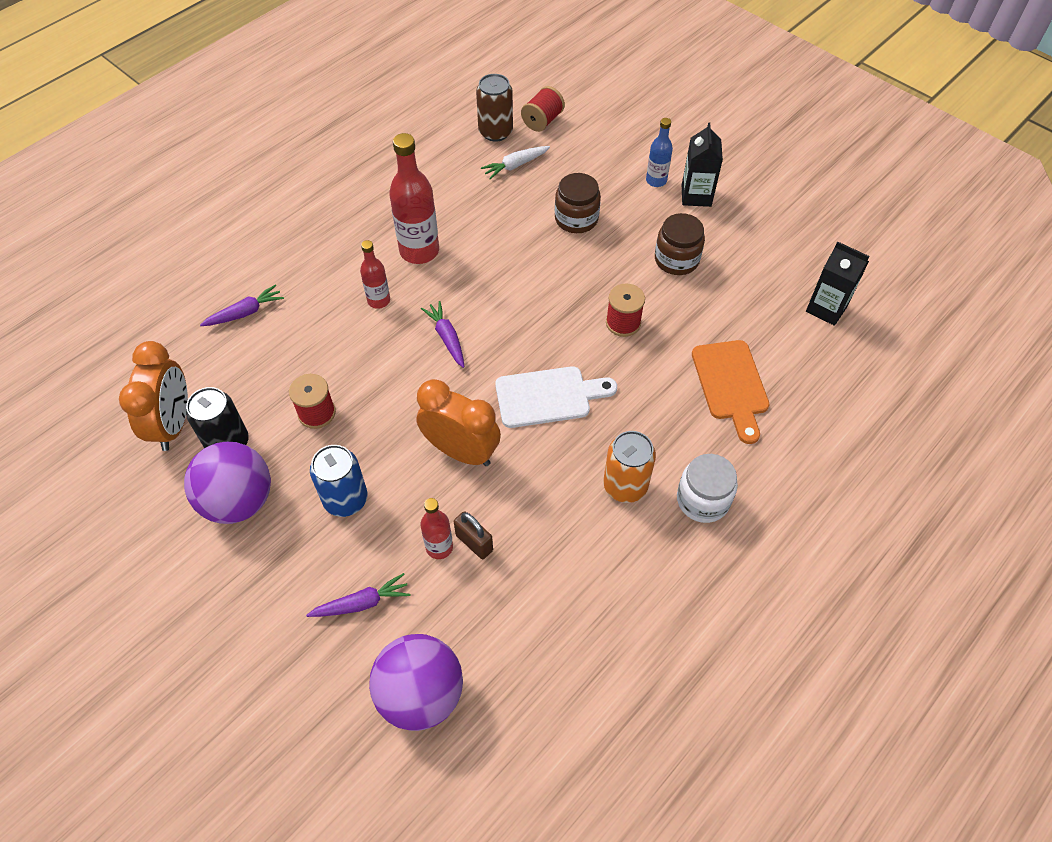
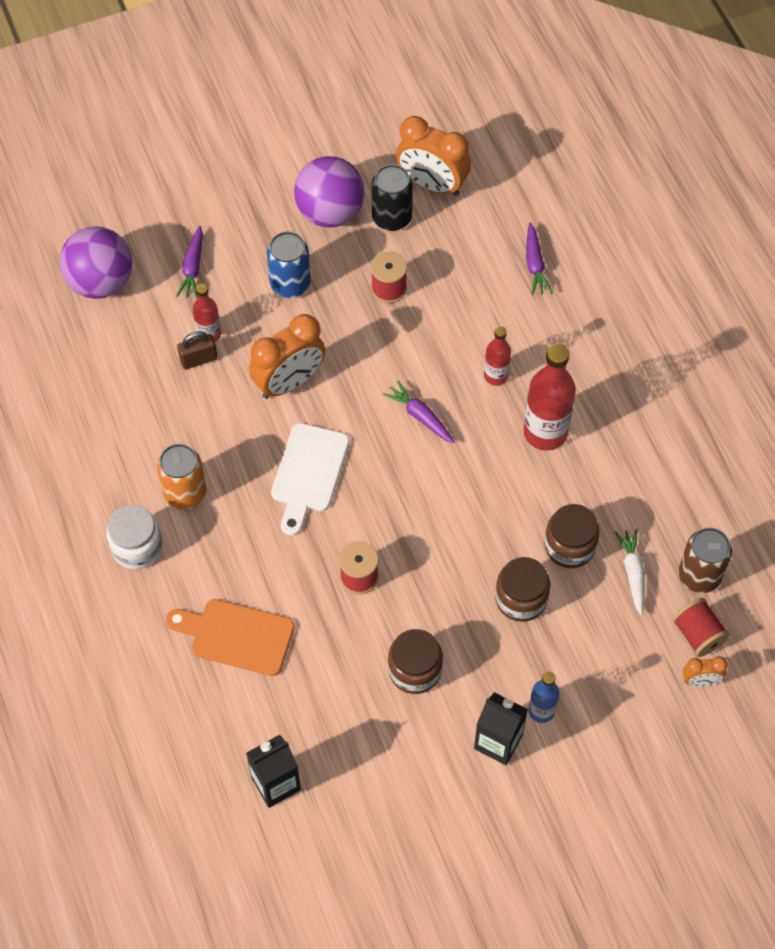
camera: 115 degrees right, 5 degrees up
purple carrot [421,301,464,368] -> purple carrot turned 135 degrees counterclockwise [383,381,454,443]
none -> brown jar [544,504,599,568]
none -> orange clock [683,656,728,686]

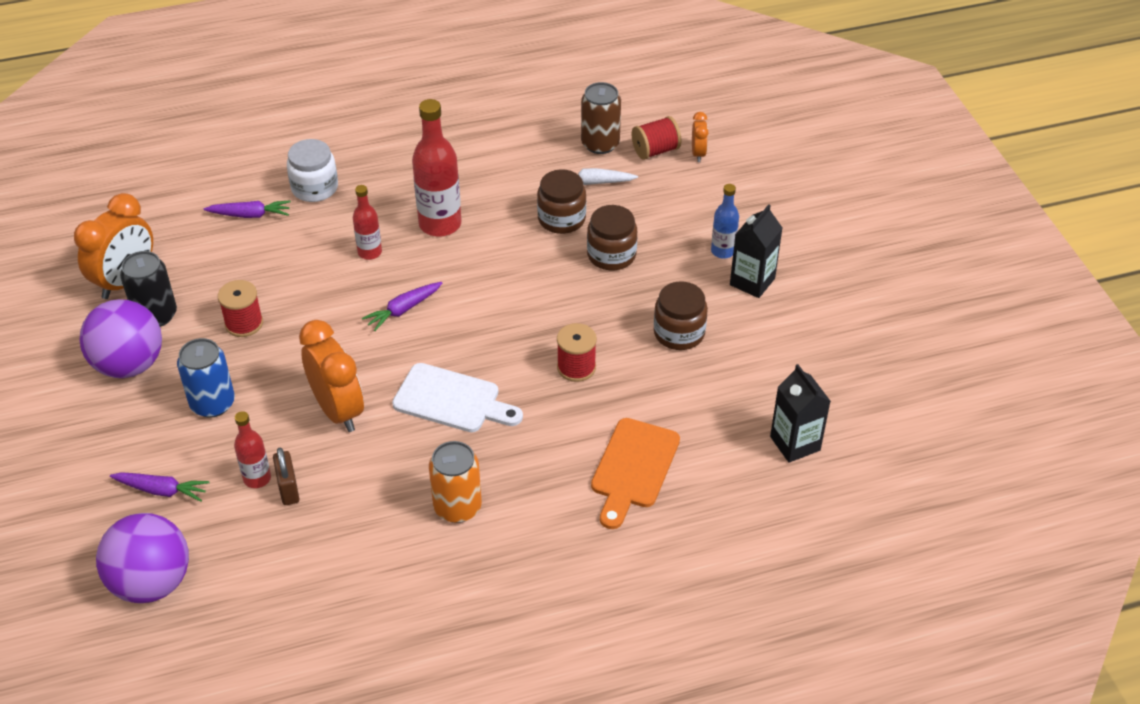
camera: 85 degrees left, 15 degrees down
white jar [106,505,163,569] -> white jar moved to [287,139,338,202]

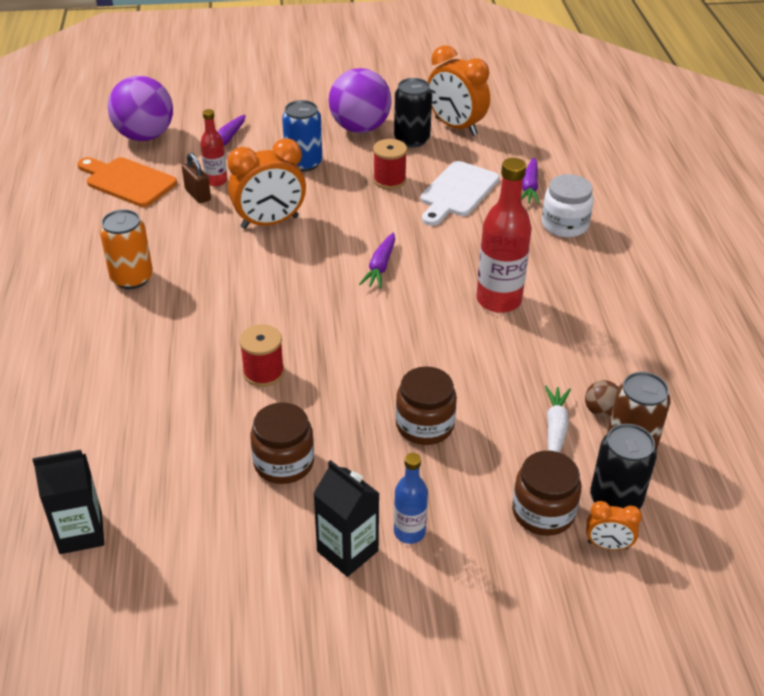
camera: 100 degrees right, 5 degrees down
brown padlock [273,448,299,505] -> brown padlock turned 60 degrees clockwise [182,153,211,203]
red bottle [353,185,382,260] -> none
purple carrot [362,282,442,331] -> purple carrot turned 135 degrees counterclockwise [359,233,395,289]
white cutting board [392,363,523,432] -> white cutting board moved to [420,161,500,226]
brown jar [537,169,586,234] -> brown jar moved to [512,451,581,536]
orange cutting board [591,418,680,529] -> orange cutting board moved to [77,157,177,207]
red spool [632,116,682,160] -> black can [590,424,657,509]
none -> brown ball [585,380,618,417]

